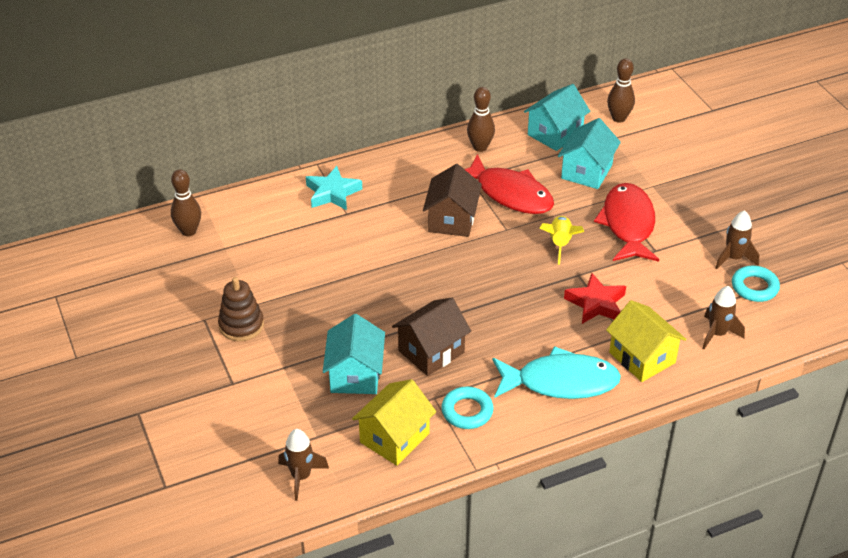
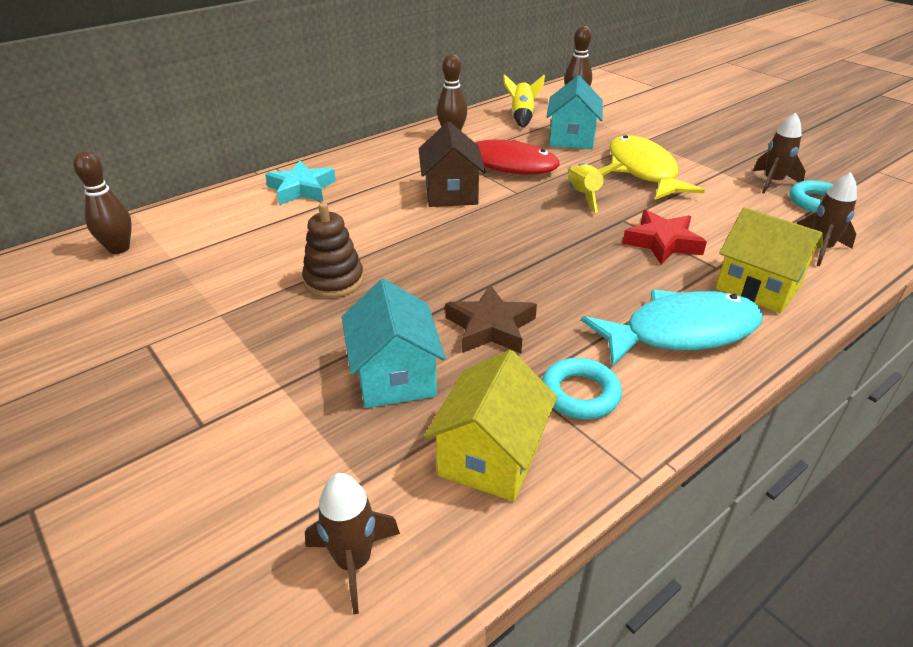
camera: 15 degrees left, 5 degrees down
brown stacking toy [218,277,264,341] -> brown stacking toy moved to [302,203,364,298]
brown house [392,298,471,376] -> brown star [445,284,537,353]
turquoise house [524,84,590,151] -> yellow rocket [503,74,545,128]
red fish [594,183,659,262] -> yellow fish [609,135,705,200]

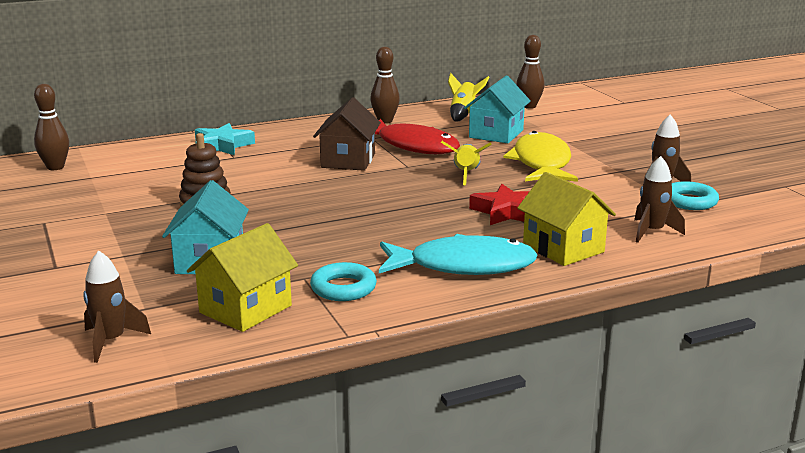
camera: 15 degrees right, 15 degrees down
brown star [445,284,537,353] -> none

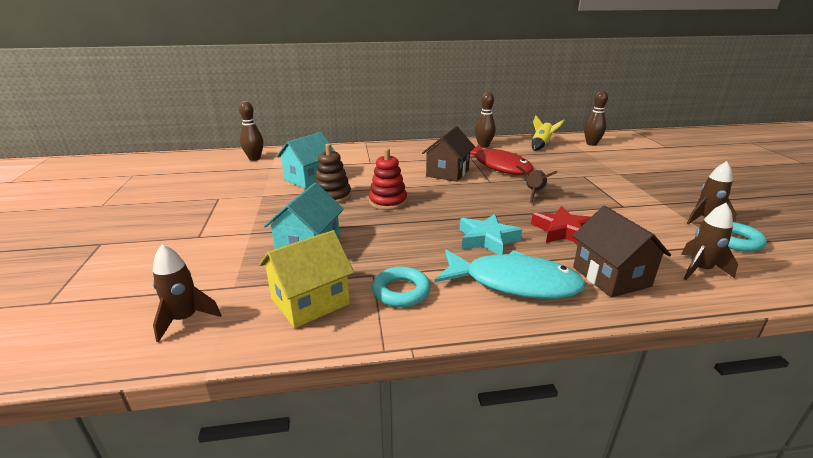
camera: 15 degrees right, 5 degrees up
turquoise star [195,123,255,155] -> turquoise star moved to [460,214,522,255]
yellow rocket [441,141,492,185] -> brown rocket [516,165,558,203]
turquoise house [464,76,531,143] -> turquoise house moved to [277,132,334,189]
yellow fish [503,131,578,182] -> none
yellow house [517,172,616,266] -> brown house [572,206,671,298]
none -> red stacking toy [369,148,407,210]

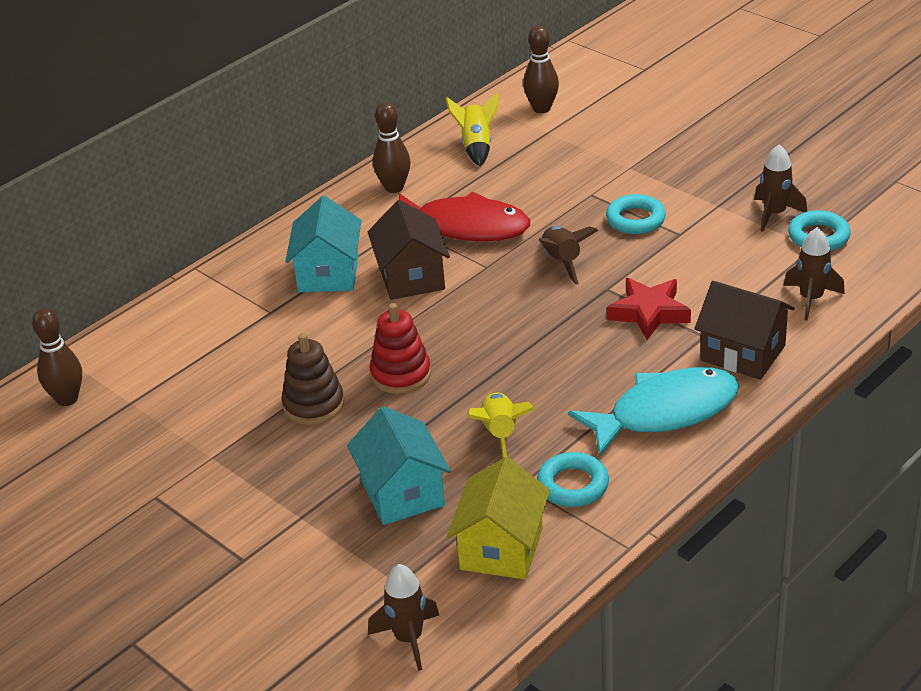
camera: 35 degrees left, 10 degrees up
turquoise house [277,132,334,189] -> turquoise house moved to [285,196,361,292]
turquoise star [460,214,522,255] -> none
none -> yellow rocket [467,393,535,458]
none -> turquoise ring [606,194,666,234]

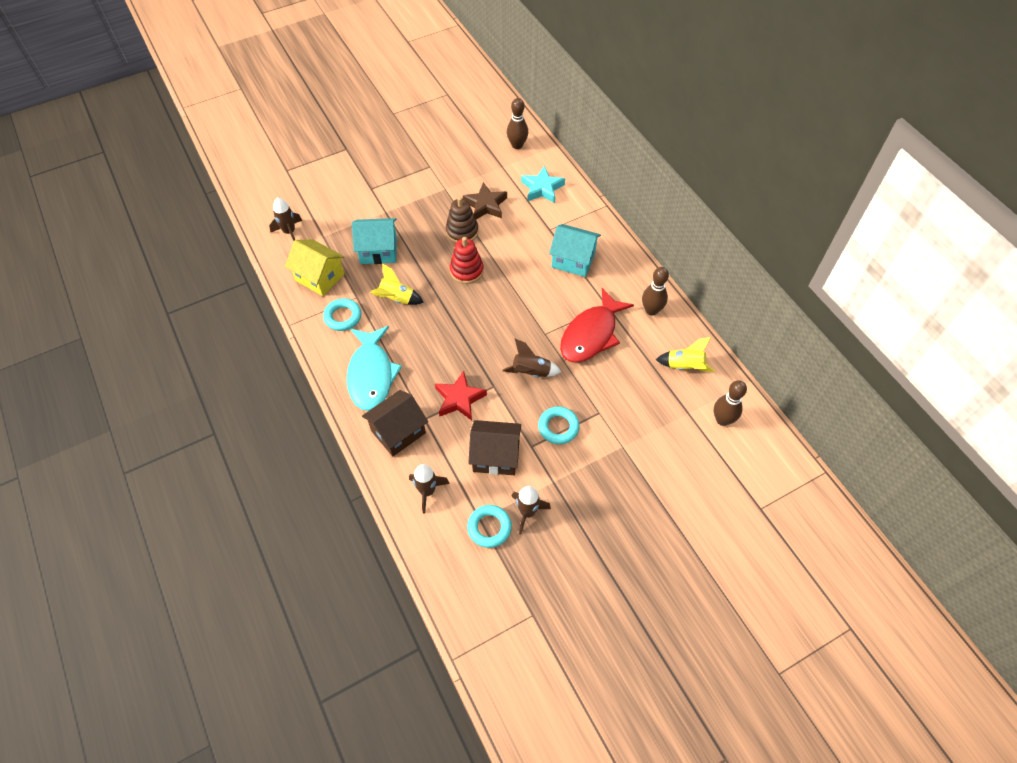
camera: 105 degrees right, 20 degrees up
brown house [368,200,450,300] -> brown house moved to [468,420,521,475]
none -> brown star [463,182,507,219]
none -> turquoise star [521,166,565,203]

